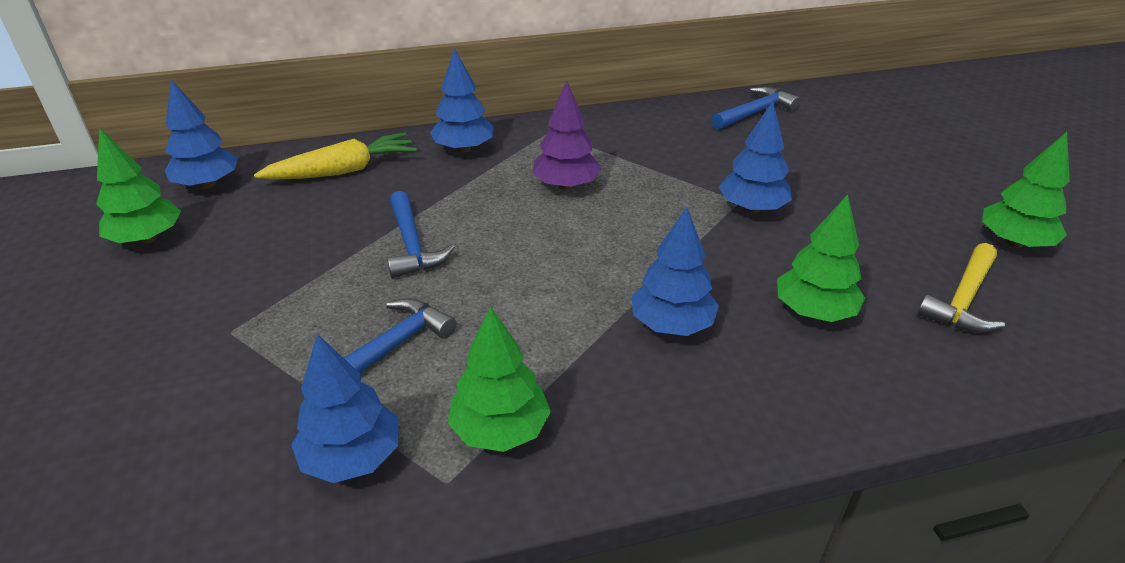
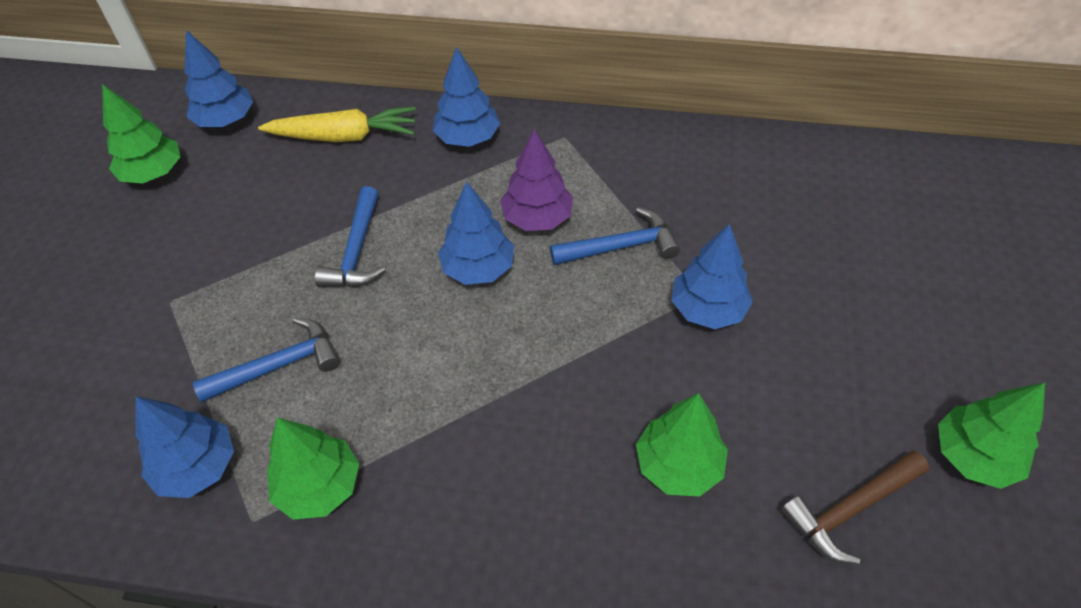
camera: 25 degrees right, 15 degrees up
blue tree [631,207,719,336] -> blue tree moved to [438,182,514,285]
blue hammer [712,87,800,130] -> blue hammer moved to [550,207,680,265]
yellow hammer [918,243,1005,333] -> brown hammer [781,451,929,564]

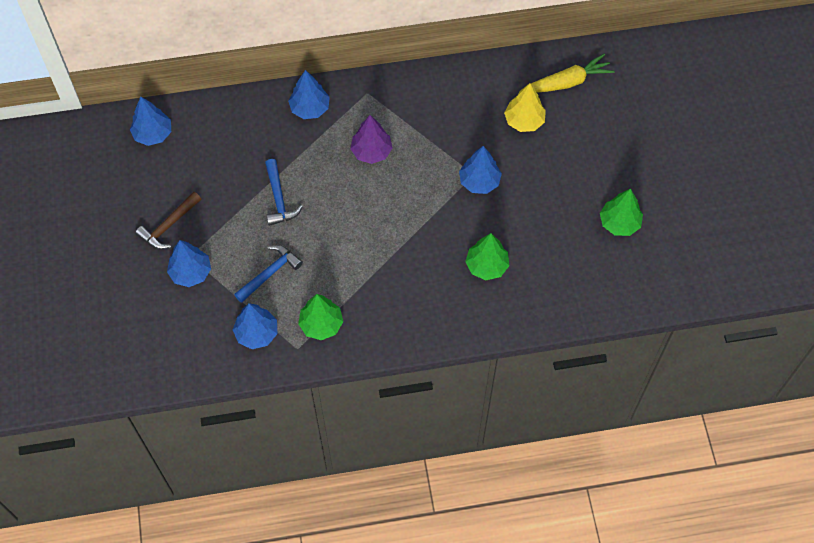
camera: 20 degrees left, 10 degrees up
green tree [102,84,180,183] -> none
yellow carrot [258,107,416,142] -> yellow carrot moved to [531,53,615,93]
blue tree [438,182,514,285] -> blue tree moved to [167,240,211,287]
blue hammer [550,207,680,265] -> none
brown hammer [781,451,929,564] -> brown hammer moved to [135,192,201,249]
none -> yellow tree [504,83,546,132]

